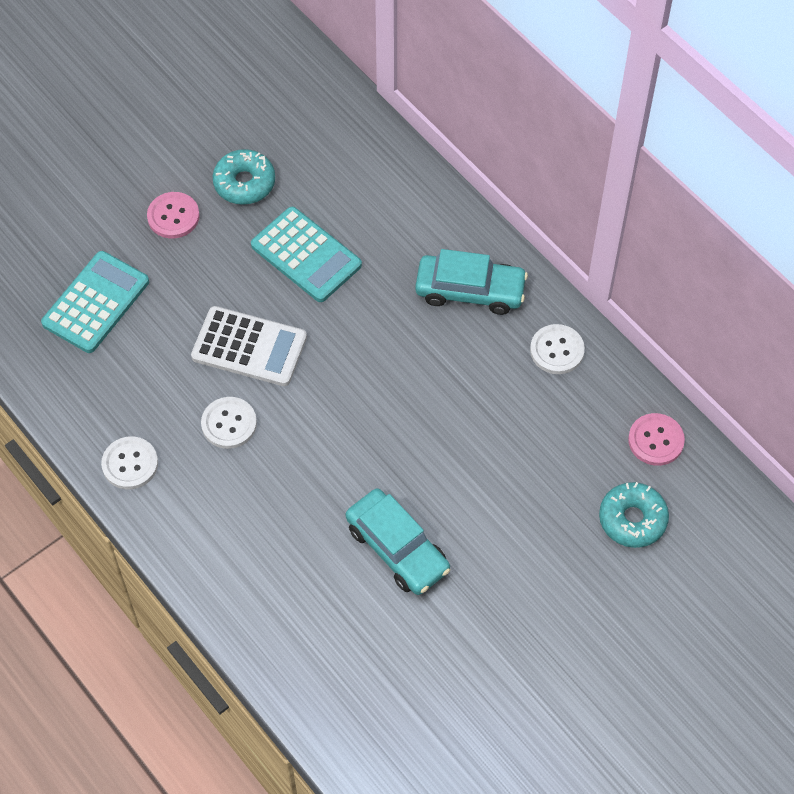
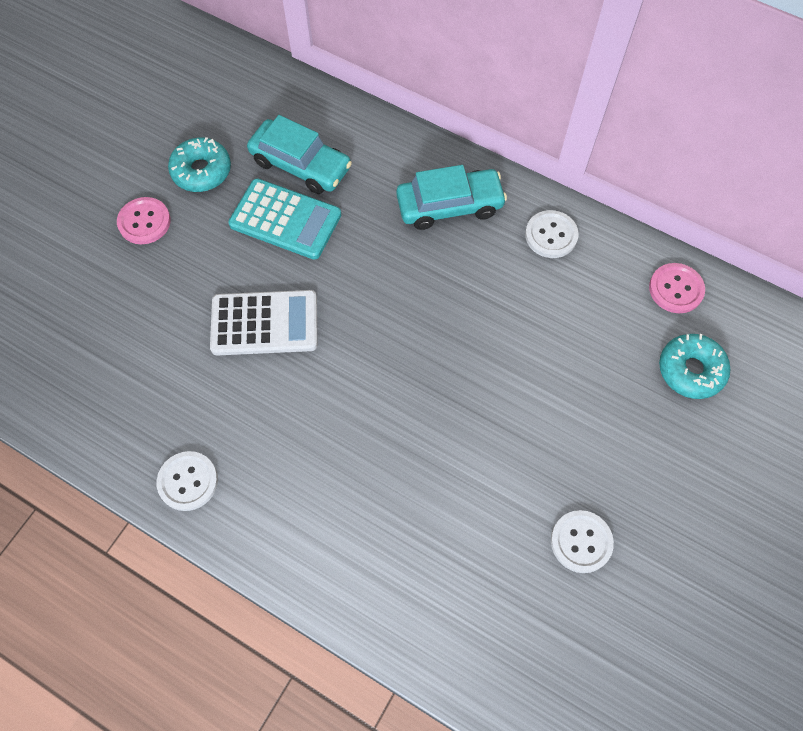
camera: 20 degrees left, 5 degrees up
turquoise calculator [41,251,149,353] -> none
white button [201,397,257,449] -> white button moved to [551,510,614,573]
turquoise car [346,488,450,595] -> turquoise car moved to [247,115,352,194]

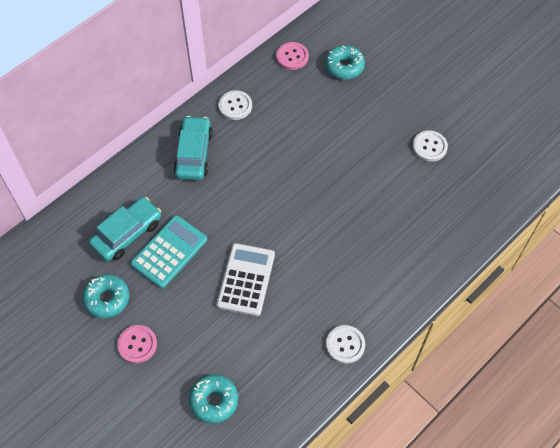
camera: 75 degrees left, 5 degrees down
none -> turquoise donut [189,374,238,424]

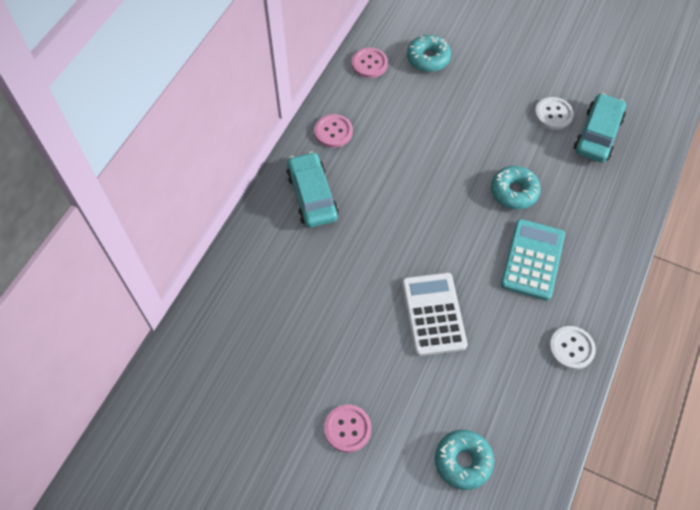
camera: 20 degrees left, 0 degrees up
turquoise donut [82,274,130,318] -> turquoise donut moved to [491,166,541,210]
turquoise car [89,197,161,261] -> turquoise car moved to [574,93,626,163]
turquoise calculator [131,215,207,289] -> turquoise calculator moved to [501,219,565,301]
white button [219,90,252,120] -> pink button [314,114,353,148]

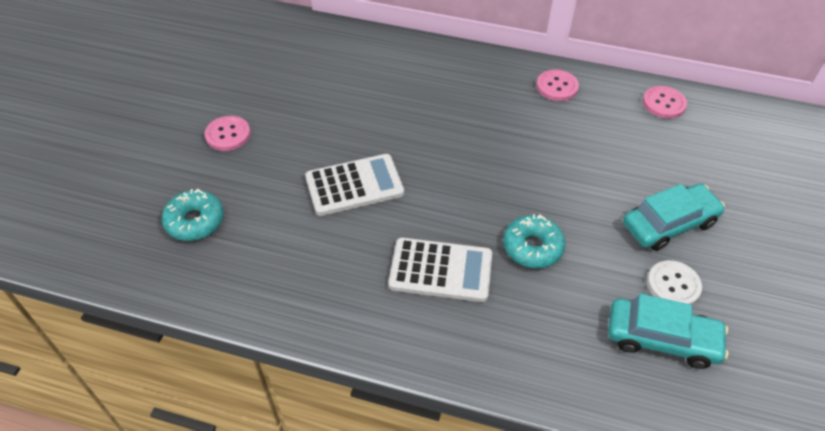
camera: 80 degrees right, 10 degrees down
turquoise car [286,151,339,228] -> turquoise car moved to [623,183,725,251]
turquoise donut [407,35,451,72] -> none
turquoise calculator [501,219,565,301] -> white calculator [388,238,492,302]
white button [549,326,596,370] -> none

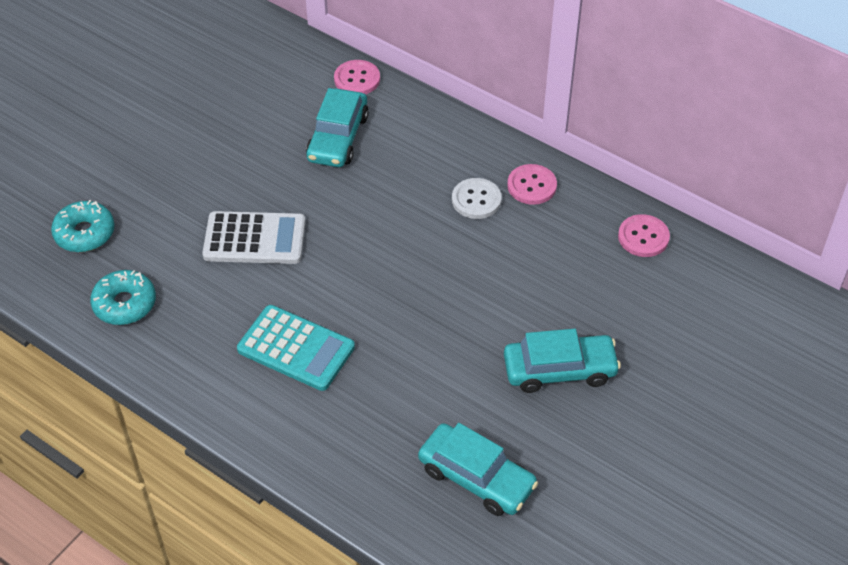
camera: 20 degrees right, 0 degrees up
pink button [205,116,250,151] -> pink button moved to [334,60,380,95]
white calculator [388,238,492,302] -> turquoise calculator [237,305,355,391]
turquoise donut [503,214,565,268] -> turquoise donut moved to [90,270,156,325]
white button [647,260,702,305] -> white button moved to [452,178,502,219]
none -> turquoise car [306,88,369,167]

